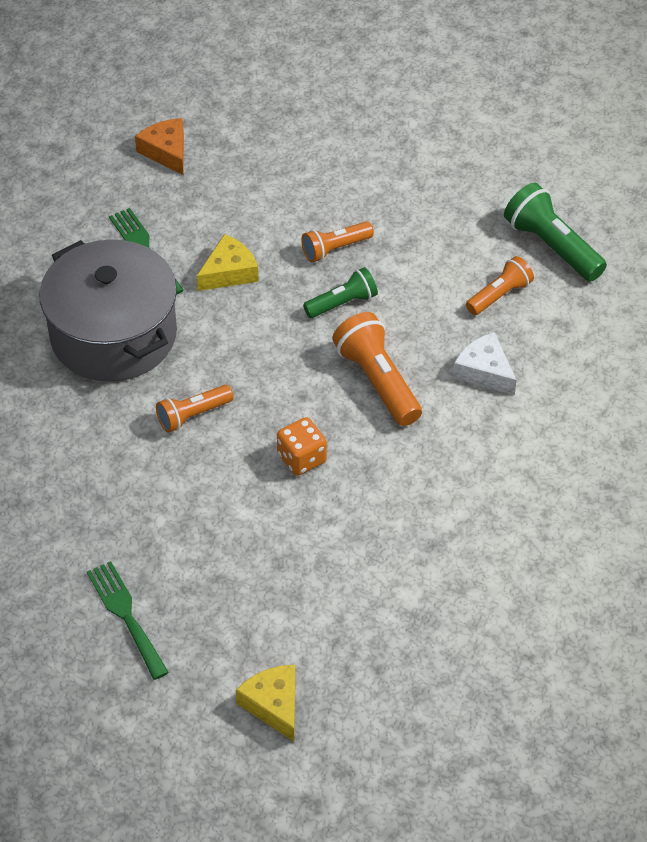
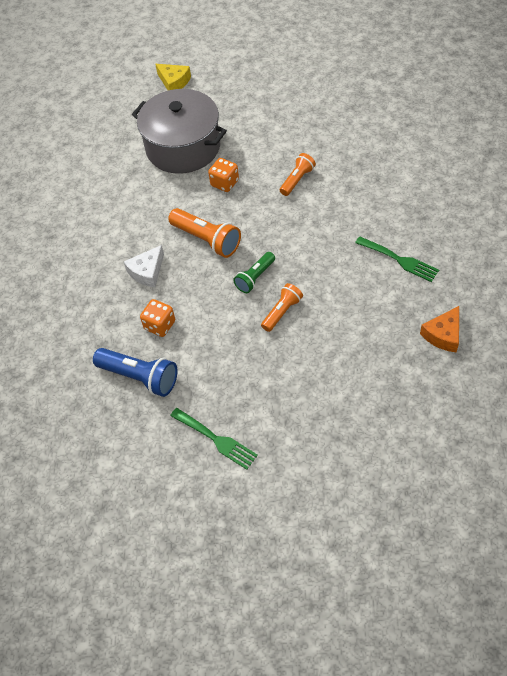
camera: 160 degrees right, 5 degrees up
grey pot [39,239,177,382] -> grey pot moved to [132,89,227,174]
green fork [87,561,169,680] -> green fork moved to [170,408,258,470]
orange cheese [135,118,184,175] -> orange cheese turned 90 degrees clockwise [420,306,459,353]
yellow cheese [197,234,259,291] -> none
white cheese [453,332,517,395] -> white cheese turned 105 degrees clockwise [124,245,164,287]
orange flashlight [466,256,534,315] -> orange dice [140,299,175,337]
green flashlight [504,183,607,282] -> blue flashlight [93,348,178,397]

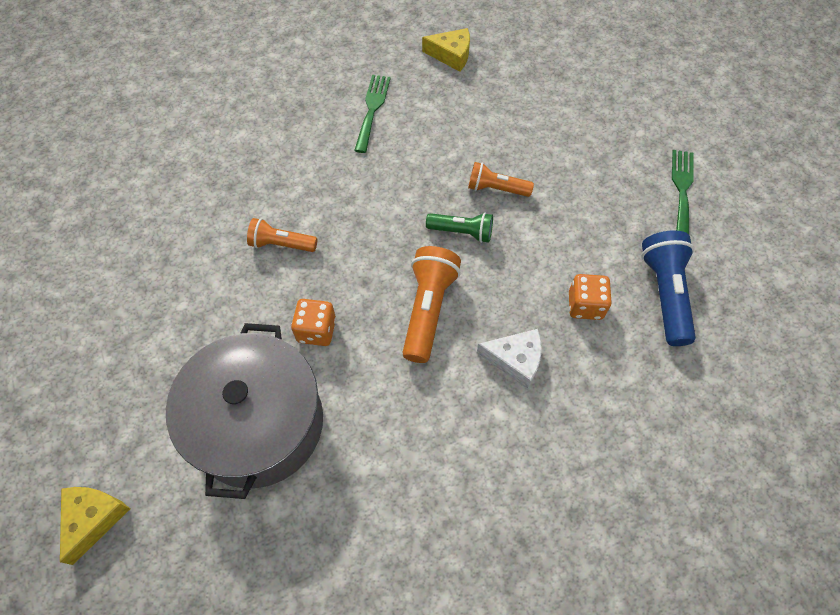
camera: 120 degrees left, 5 degrees up
orange cheese [420,306,459,353] -> yellow cheese [422,28,470,72]

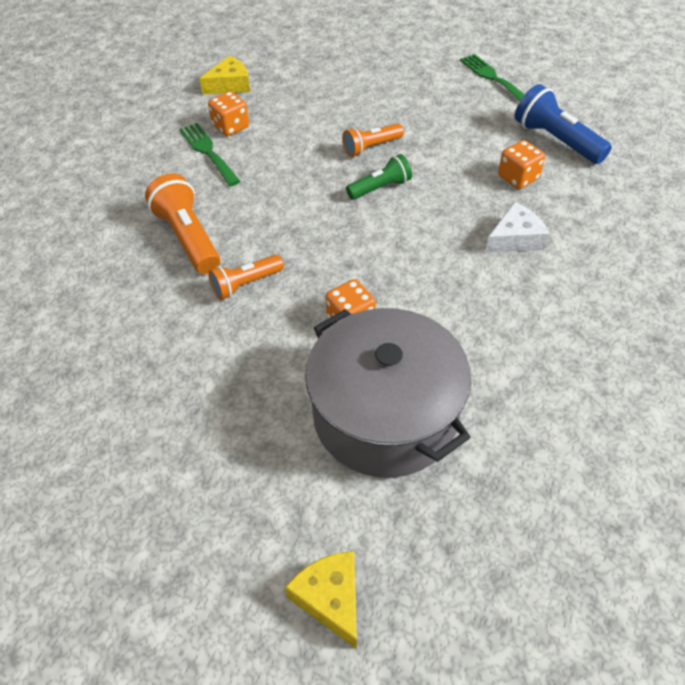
camera: 40 degrees left, 10 degrees down
orange flashlight [402,246,461,363] -> orange flashlight moved to [145,173,220,274]
none -> orange dice [208,91,249,136]

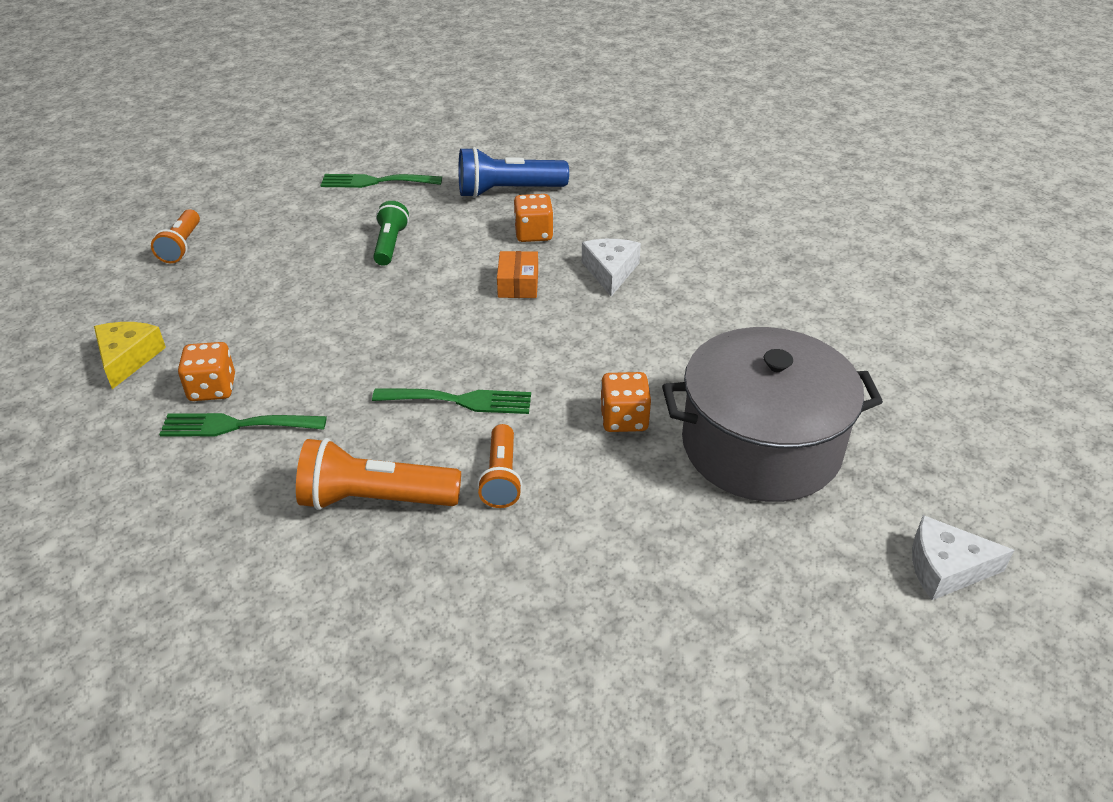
camera: 60 degrees left, 10 degrees down
yellow cheese [285,551,357,649] -> white cheese [912,515,1014,600]
orange flashlight [342,123,404,157] -> orange flashlight moved to [151,209,200,263]
green flashlight [346,154,412,200] -> green flashlight moved to [373,201,409,266]
none -> green fork [372,389,531,414]
none -> orange box [497,251,538,298]

